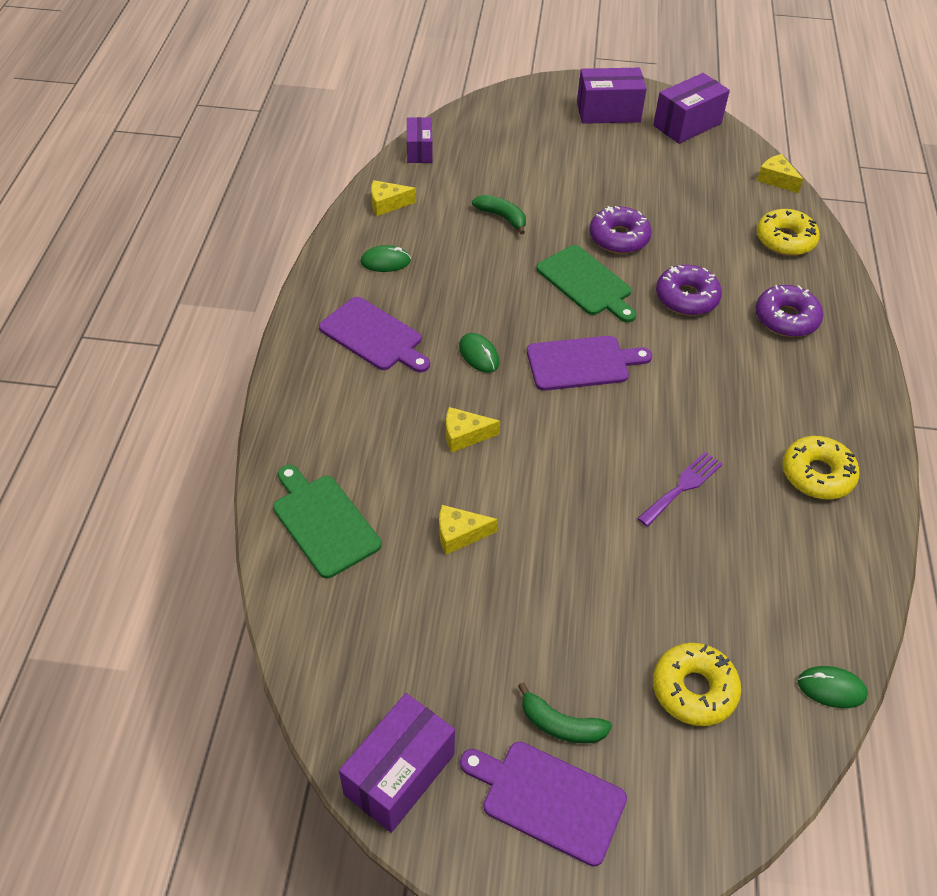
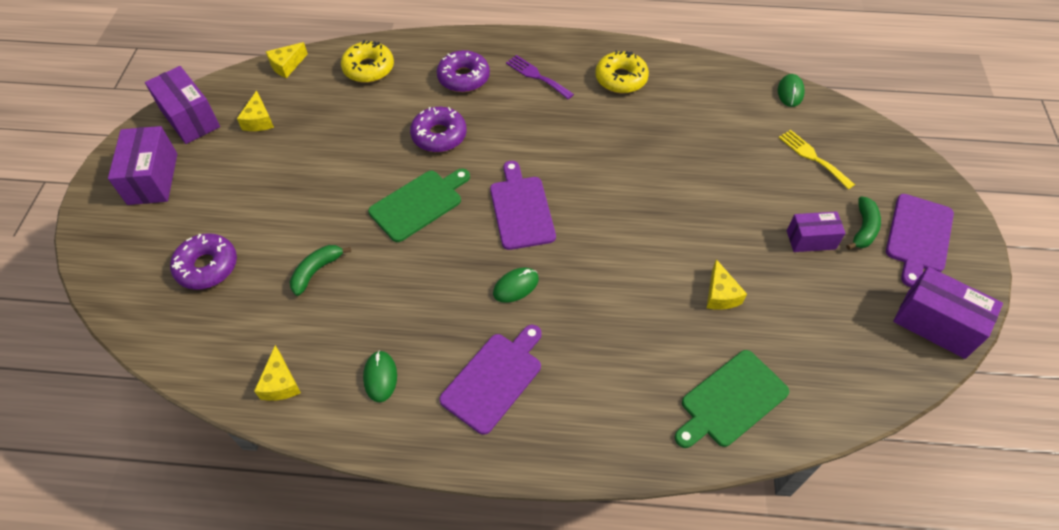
camera: 90 degrees left, 5 degrees up
purple box [407,117,433,163] -> purple box moved to [787,211,846,252]
yellow cheese [446,407,500,453] -> yellow cheese moved to [237,90,274,131]
purple donut [589,206,652,254] -> purple donut moved to [170,233,237,290]
purple fork [637,451,723,527] -> purple fork moved to [506,55,574,99]
yellow donut [653,643,741,726] -> yellow fork [779,130,855,190]

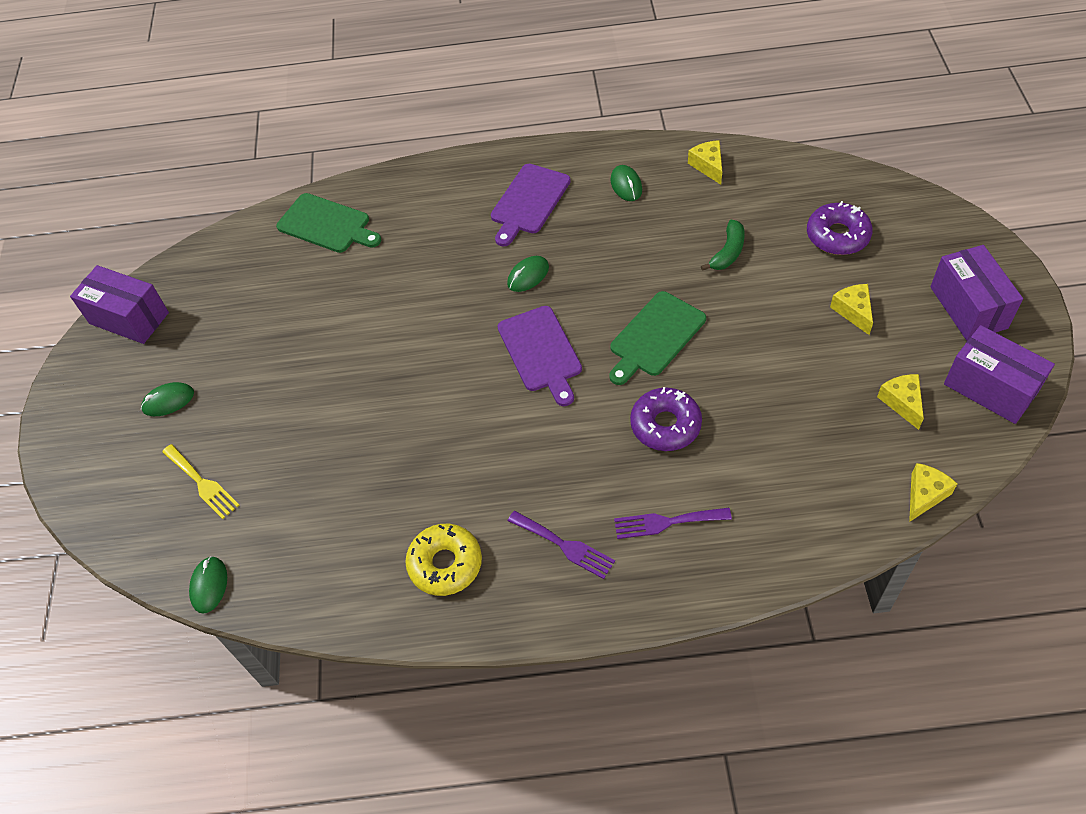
camera: 175 degrees right, 0 degrees up
yellow donut [341,40,394,83] -> none
purple donut [437,50,490,92] -> purple fork [614,508,732,539]
green cutting board [675,350,789,448] -> green cutting board turned 75 degrees clockwise [276,193,381,253]
yellow cheese [707,259,747,310] -> yellow cheese moved to [830,284,873,335]
purple box [787,211,846,252] -> none
green banana [846,196,881,250] -> green mouse [141,382,194,416]
purple cutting board [886,194,954,287] -> none

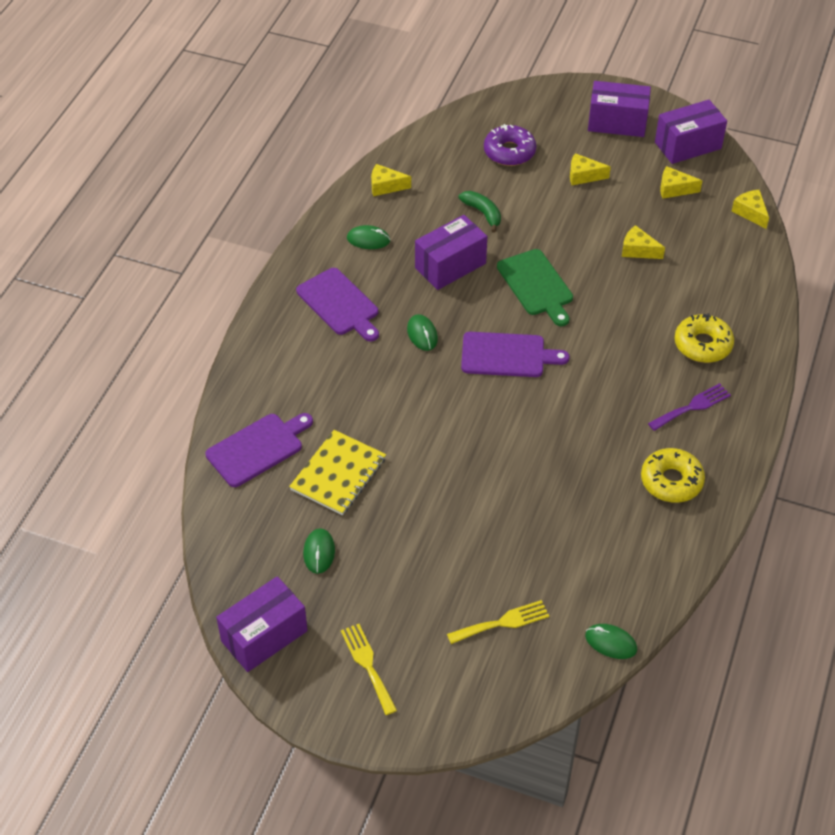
camera: 70 degrees left, 5 degrees down
green mouse [141,382,194,416] -> green mouse moved to [303,528,335,574]
green cutting board [276,193,381,253] -> purple cutting board [205,413,313,487]
purple fork [614,508,732,539] -> yellow donut [675,313,734,363]
purple donut [630,387,702,451] -> none
none -> yellow notebook [289,430,386,515]
none -> yellow fork [341,624,397,715]
none -> purple box [415,215,487,290]
none -> yellow cheese [622,225,665,259]

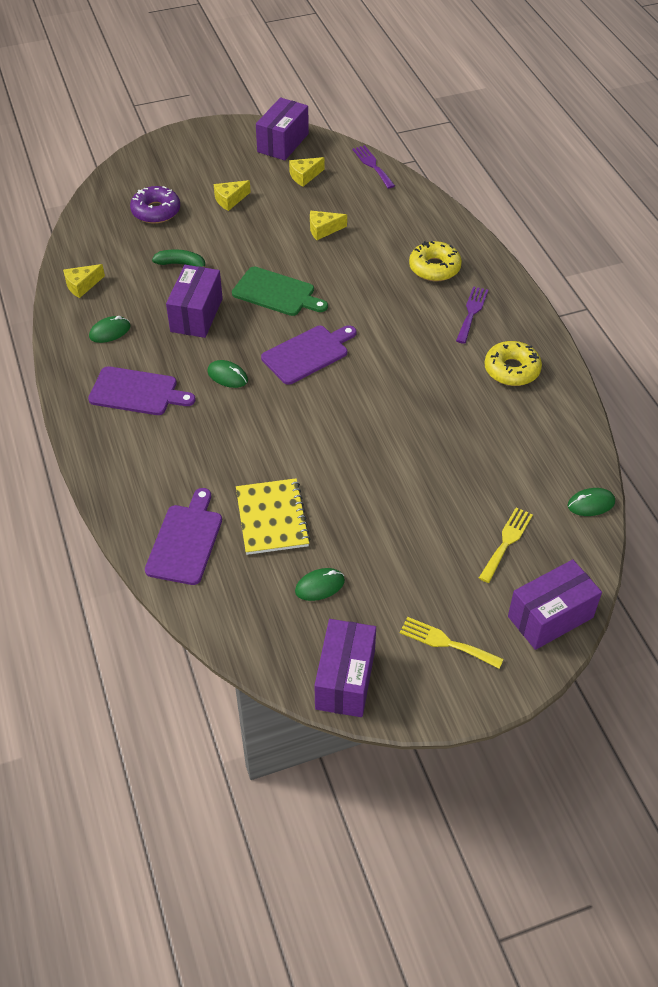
camera: 40 degrees left, 0 degrees up
green mouse [303,528,335,574] -> green mouse turned 75 degrees counterclockwise [295,568,345,601]
purple box [588,81,651,137] -> purple box moved to [508,560,602,650]
yellow cheese [732,189,769,229] -> purple fork [352,145,395,189]

